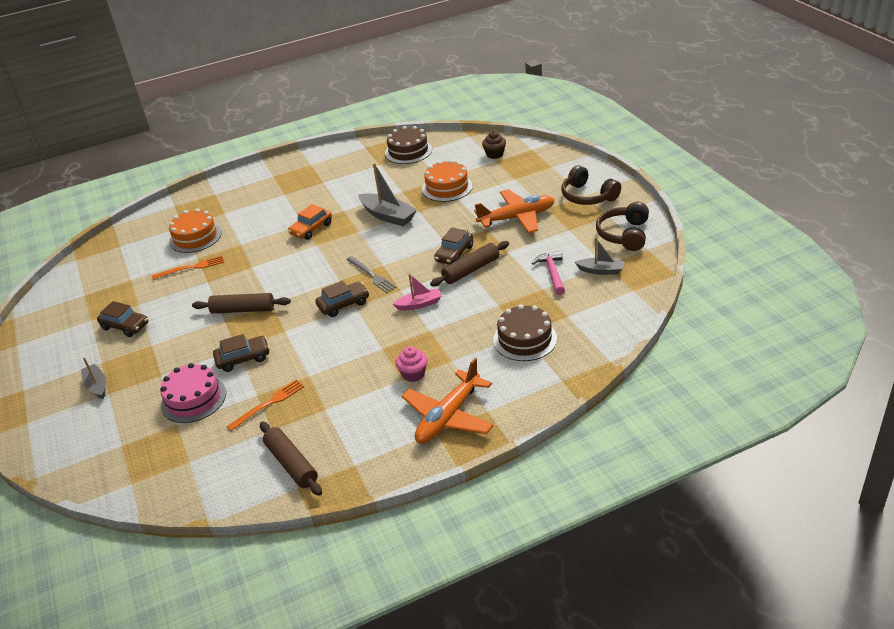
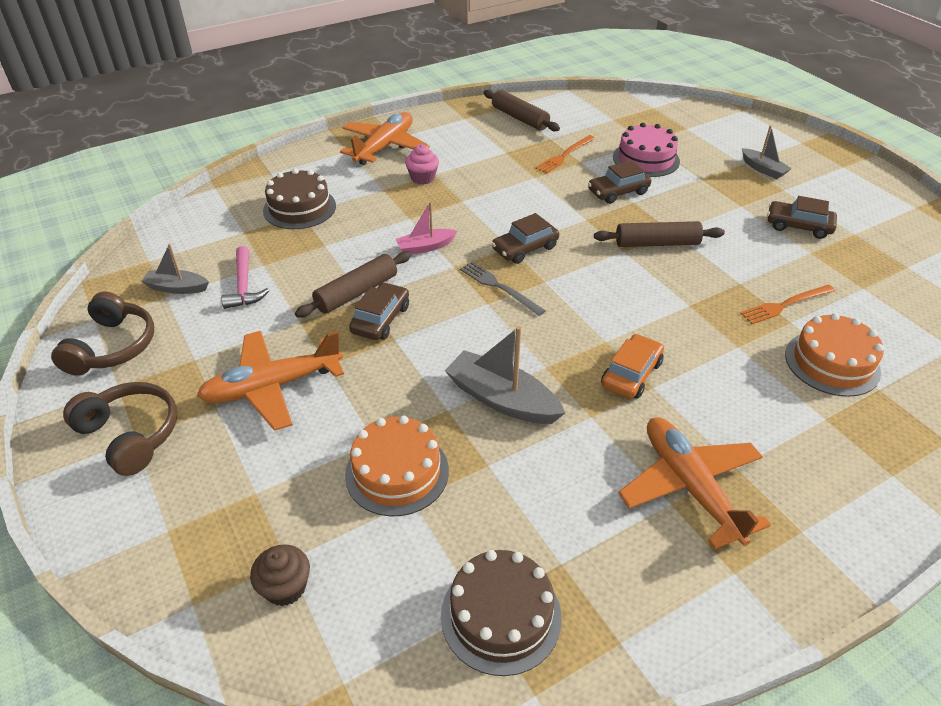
camera: 170 degrees right, 5 degrees up
none -> orange plane [618,417,771,549]

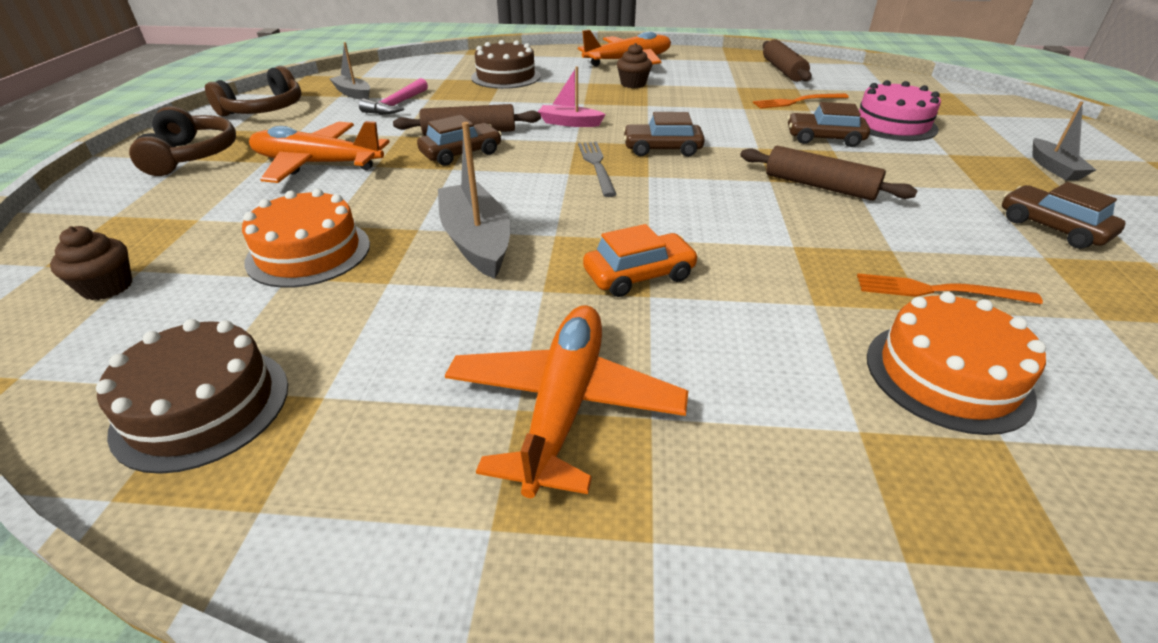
camera: 35 degrees right, 5 degrees down
pink cupcake [405,144,439,185] -> brown cupcake [617,43,652,88]

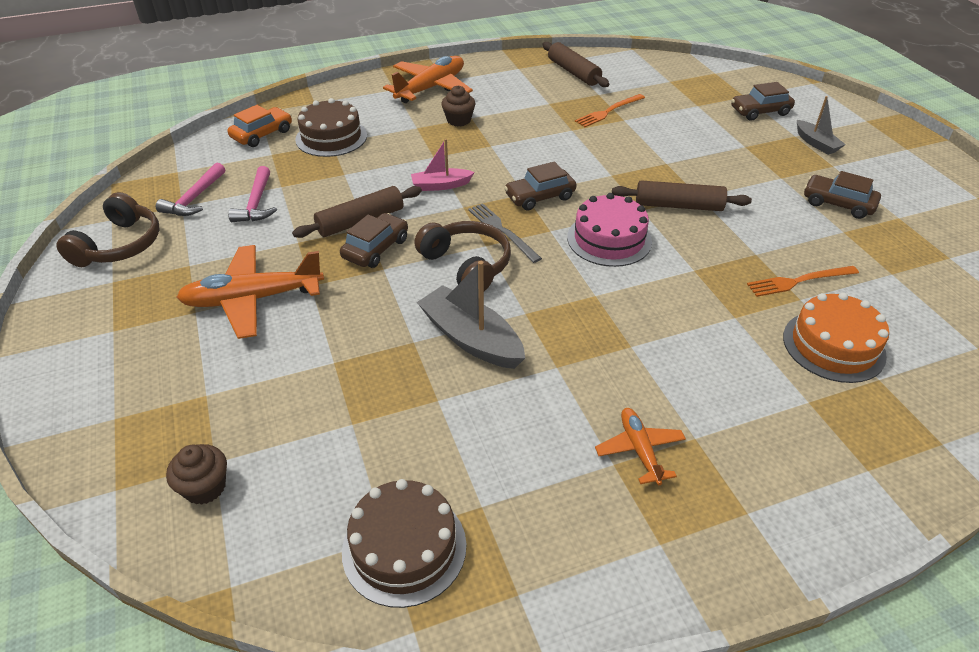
camera: 25 degrees left, 5 degrees up
brown headphones [129,106,236,176] -> brown headphones moved to [414,221,511,291]
orange cake [242,189,370,288] -> none
grey boat [329,42,370,100] -> pink hammer [156,163,225,216]
orange plane [445,305,688,498] -> orange plane [595,408,686,485], size x0.55
orange car [583,224,699,297] -> orange car moved to [228,105,292,147]
brown car [787,102,870,147] -> brown car moved to [731,82,795,121]
pink cake [859,80,941,141] -> pink cake moved to [567,193,652,267]

